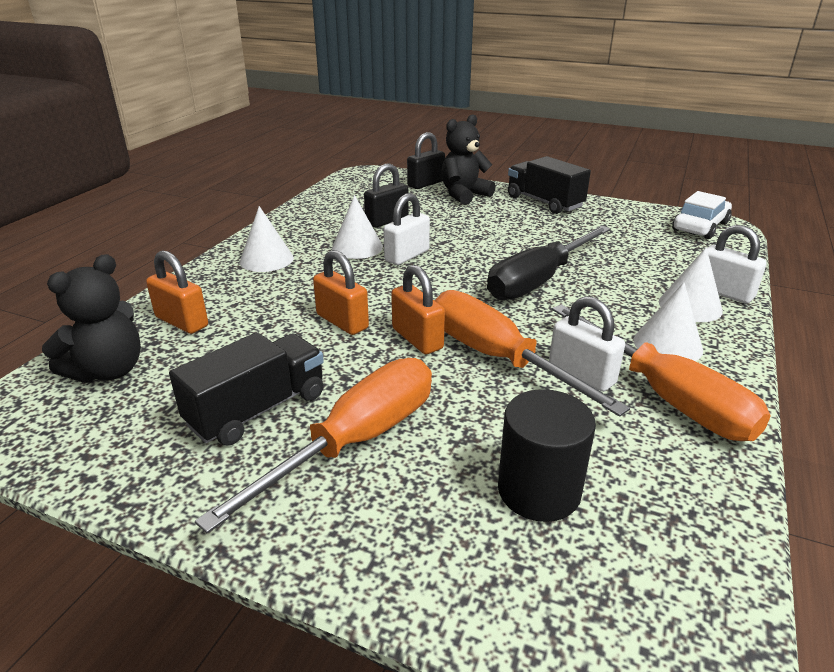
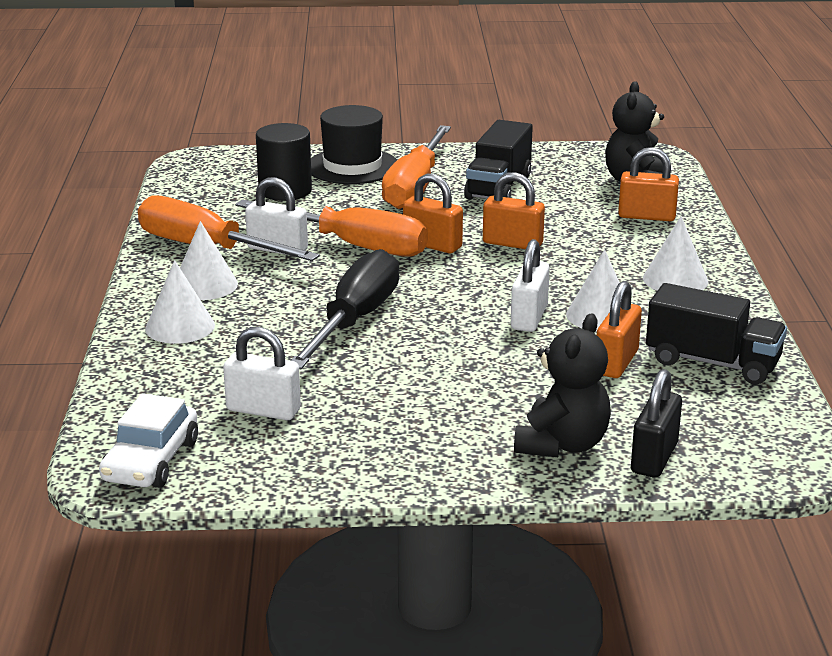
camera: 155 degrees right, 5 degrees down
black padlock [364,164,409,228] -> orange padlock [597,281,642,378]
black truck [508,156,591,214] -> black truck moved to [646,283,787,385]
white padlock [707,225,767,304] -> white padlock moved to [223,327,301,420]
none -> black hat [311,105,397,184]

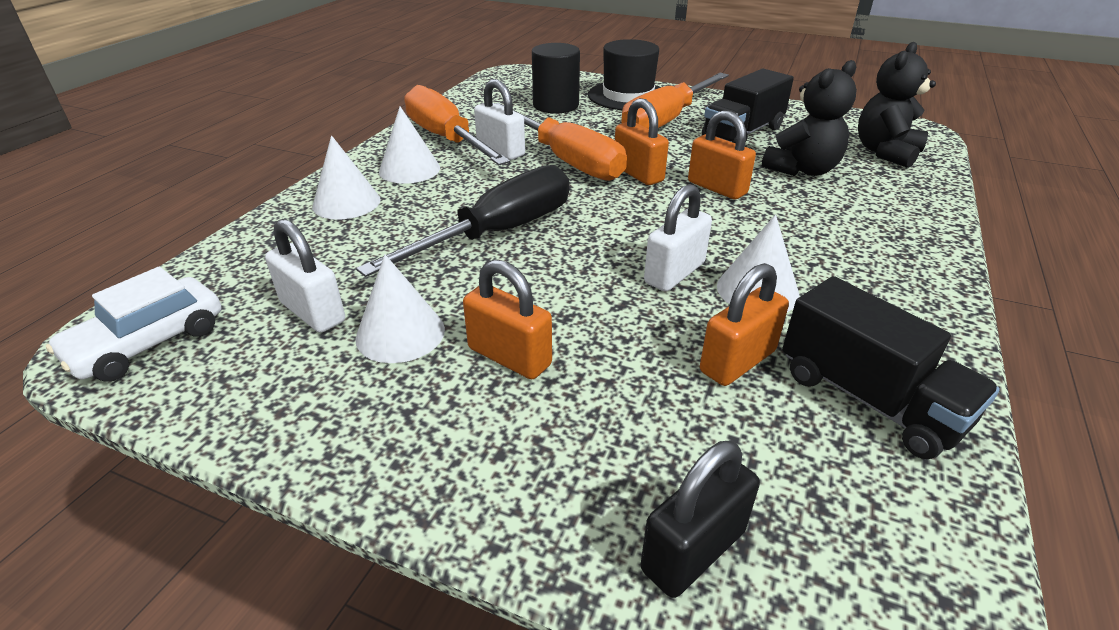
camera: 25 degrees right, 10 degrees up
black teddy bear [514,313,611,457] -> black teddy bear moved to [762,60,857,176]
orange padlock [618,147,679,221] -> orange padlock moved to [463,259,552,379]
white cone [643,216,708,291] -> white cone moved to [355,254,445,363]

